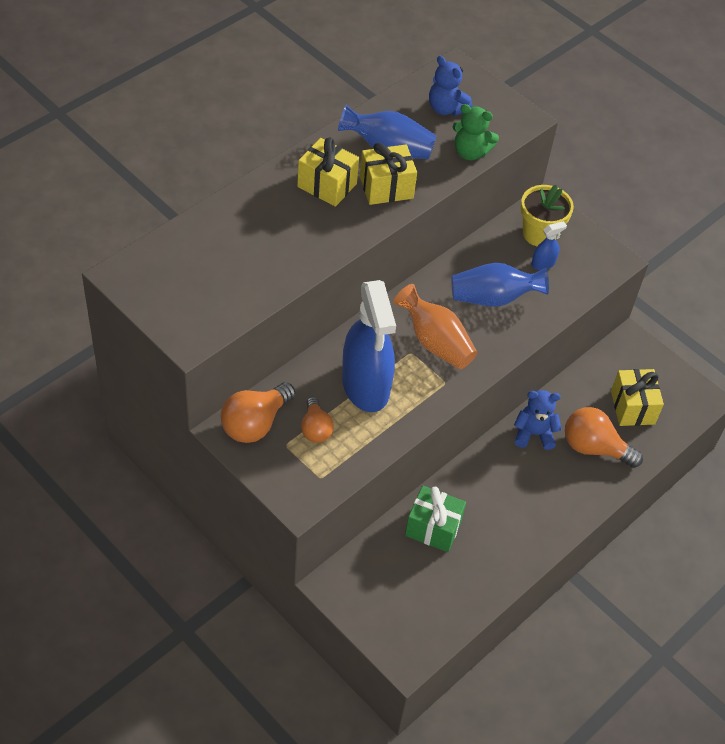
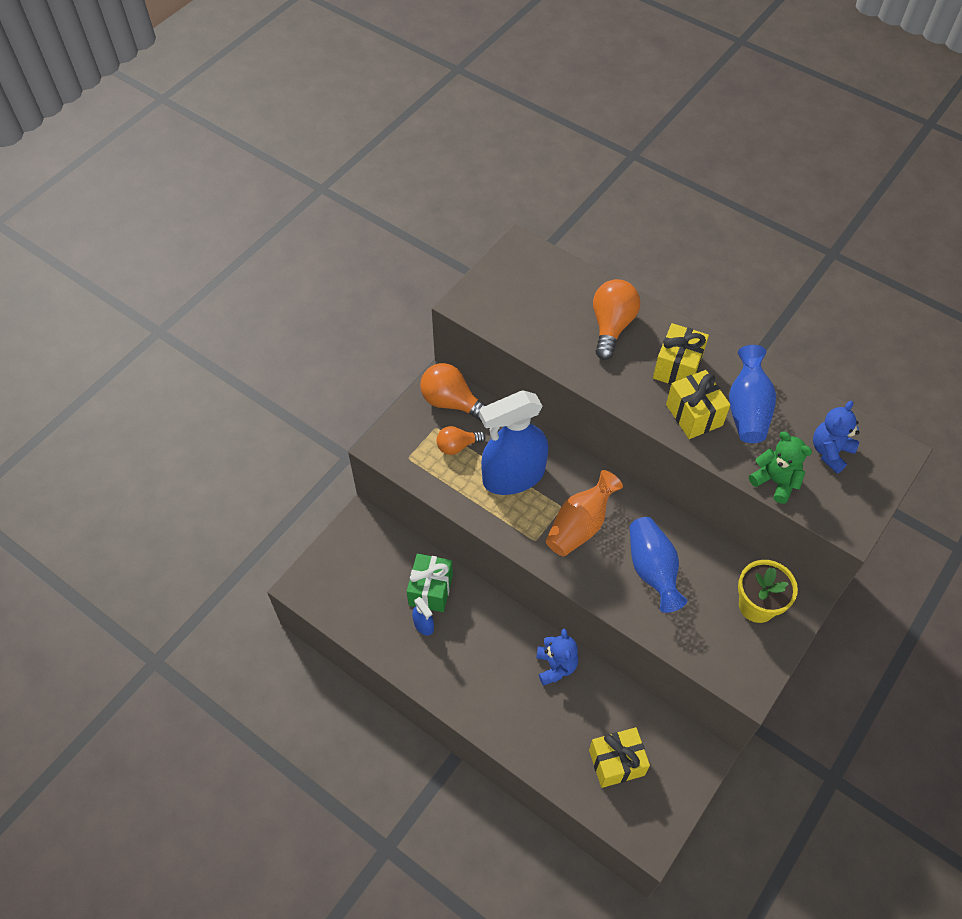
camera: 85 degrees right, 5 degrees up
green teddy bear [453,104,499,160] -> green teddy bear turned 120 degrees clockwise [749,432,812,504]
blue spray bottle [531,221,567,270] -> blue spray bottle moved to [412,597,434,636]
orange light bulb [565,407,643,468] -> orange light bulb moved to [593,279,640,360]

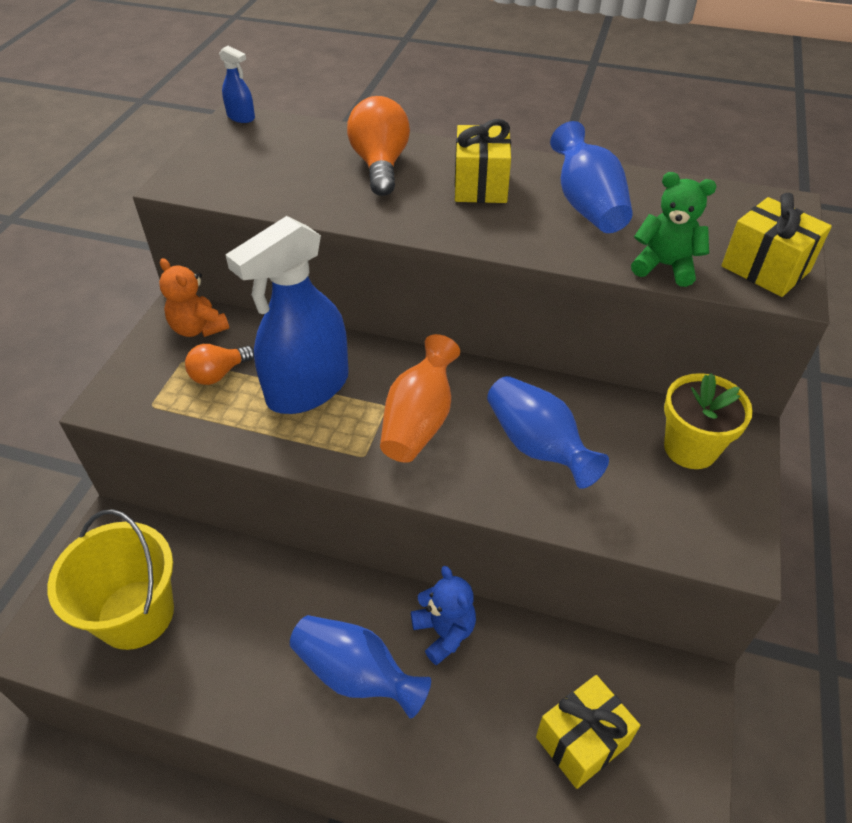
camera: 20 degrees left, 10 degrees down
green gift [407,554,453,612] -> none
blue spray bottle [412,597,434,636] -> blue spray bottle moved to [219,46,255,123]
orange light bulb [420,363,487,422] -> orange teddy bear [159,258,229,337]
yellow gift [666,370,730,439] -> yellow gift moved to [722,193,832,297]
blue teddy bear [813,401,860,473] -> none
none -> yellow bucket [47,509,174,650]
none -> blue vase [290,615,431,719]

